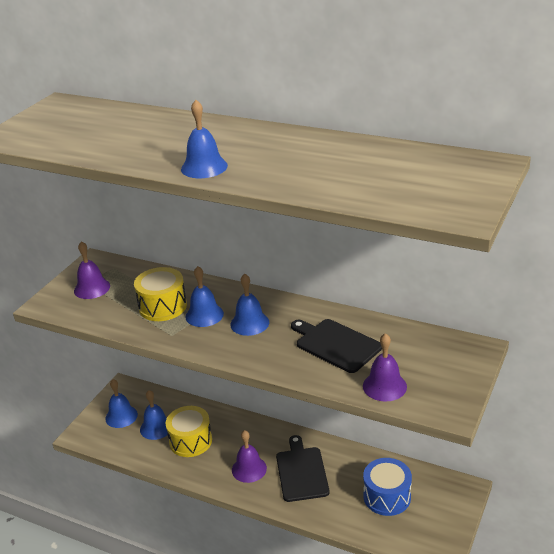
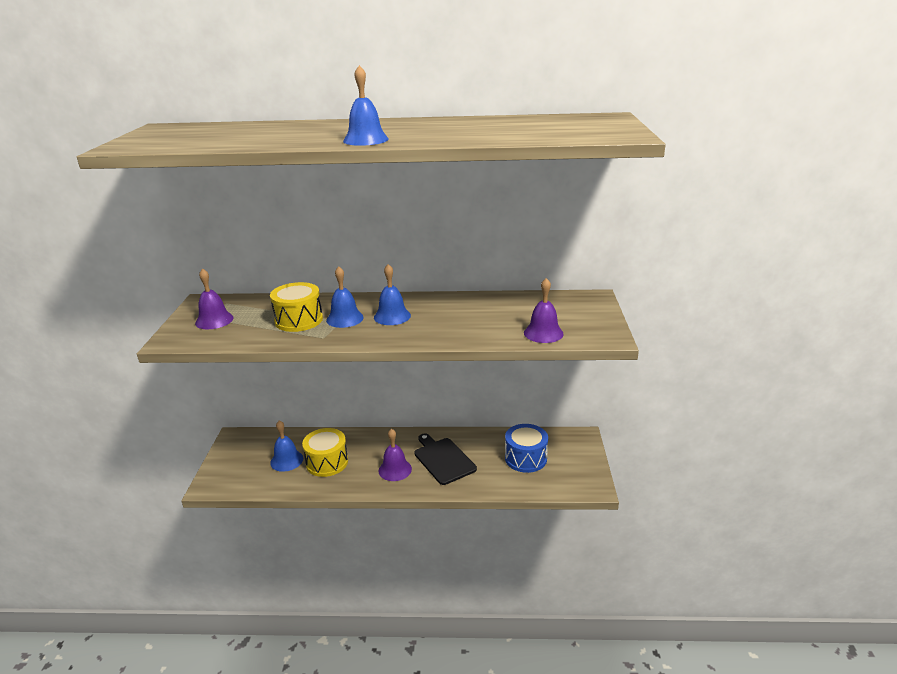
camera: 25 degrees left, 5 degrees down
blue bell [105,379,138,428] -> none
black cutting board [291,319,382,373] -> none

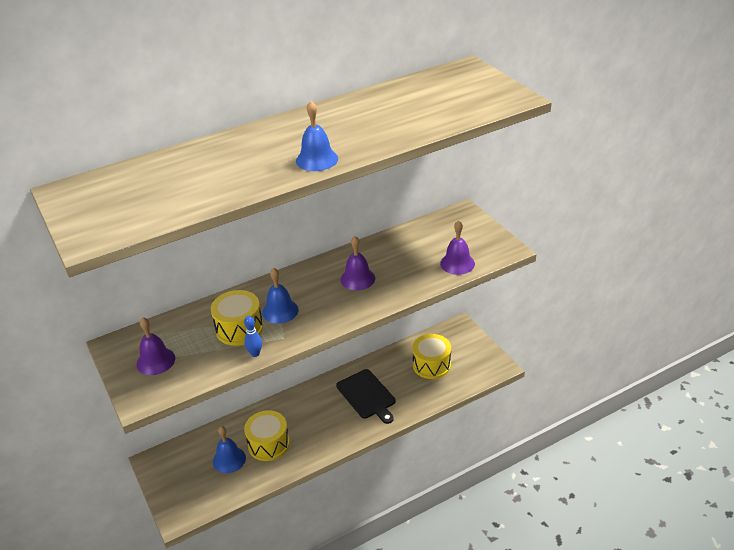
camera: 30 degrees left, 10 degrees up
blue bell [374,264,411,325] -> none
purple bell [379,429,412,481] -> purple bell moved to [341,236,375,290]
black cutting board [414,433,477,485] -> black cutting board turned 150 degrees counterclockwise [336,369,395,424]
blue drum [505,424,548,473] -> yellow drum [412,334,451,379]
none -> blue bowling pin [244,316,262,357]

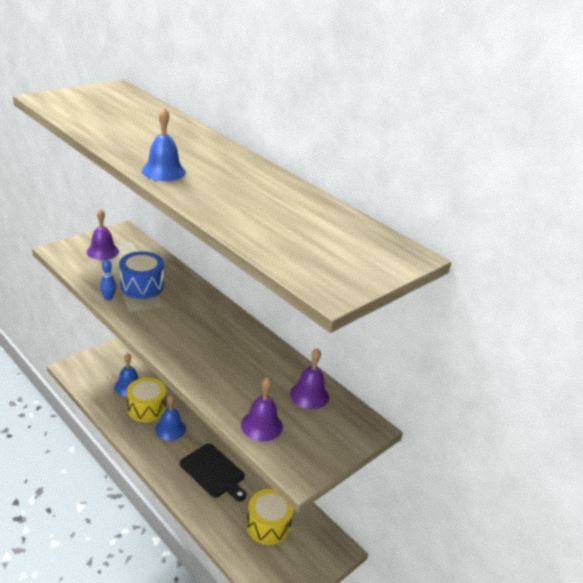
camera: 70 degrees right, 5 degrees down
yellow drum [211,290,263,346] -> blue drum [119,251,164,299]
blue bell [262,268,299,324] -> blue bell moved to [155,395,186,441]
black cutting board [336,369,395,424] -> black cutting board turned 90 degrees counterclockwise [180,443,246,501]
purple bell [341,236,375,290] -> purple bell moved to [290,348,329,409]

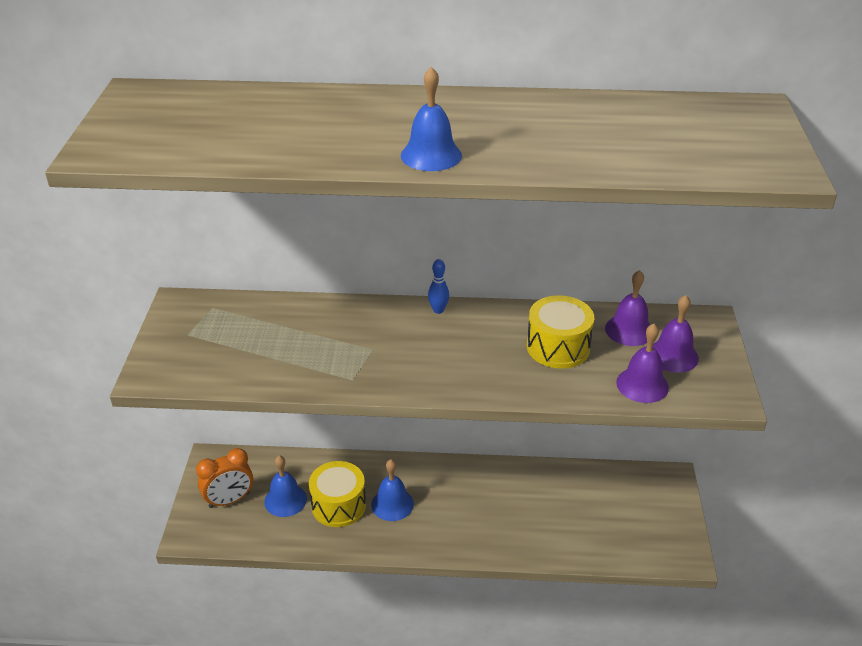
camera: 40 degrees left, 5 degrees up
purple bell [87,209,119,260] -> purple bell moved to [653,295,699,373]
blue bowling pin [100,259,116,300] -> blue bowling pin moved to [428,259,449,314]
blue drum [119,251,164,299] -> none
black cutting board [180,443,246,501] -> none
yellow drum [247,489,294,545] -> yellow drum moved to [527,295,594,369]
none -> orange clock [196,448,253,508]

